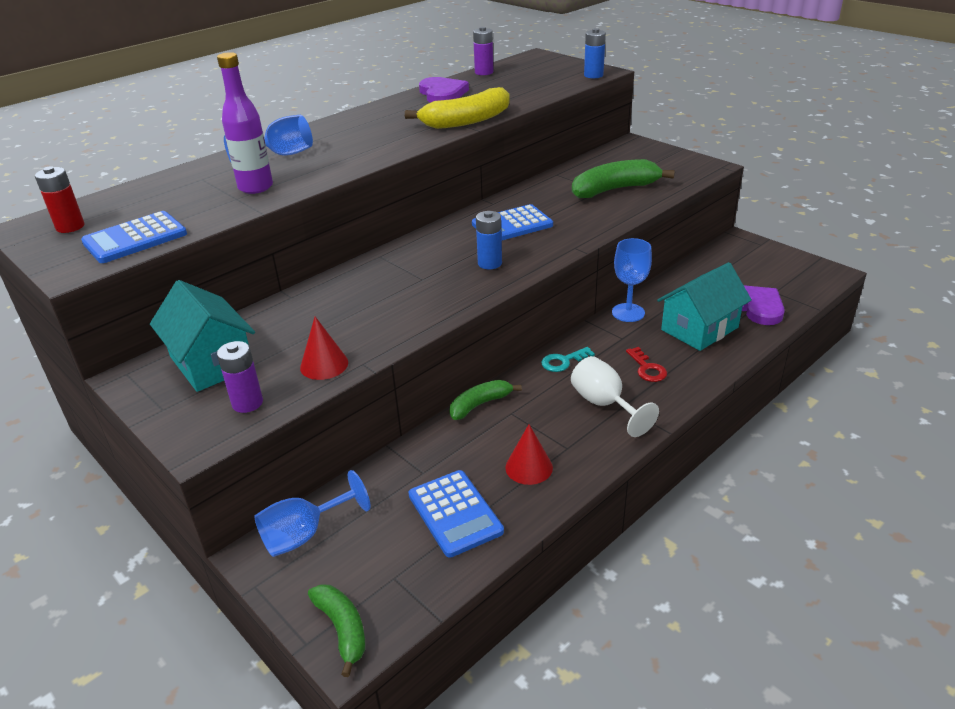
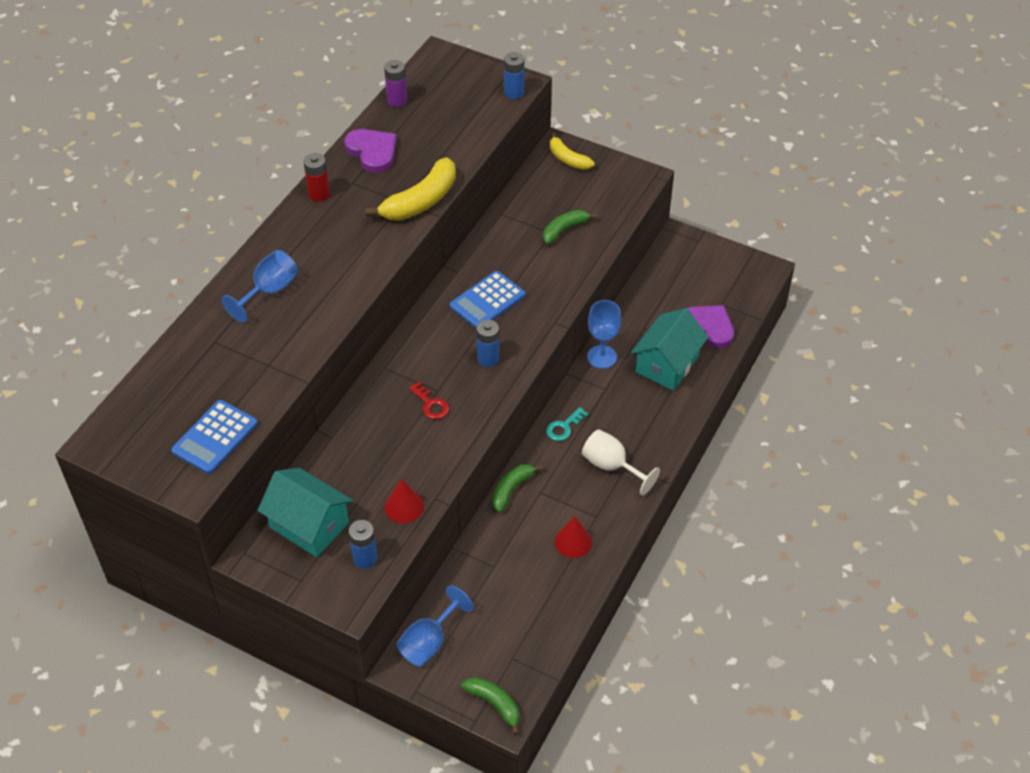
camera: 20 degrees left, 15 degrees up
red battery [35,166,84,233] -> red battery moved to [303,153,330,202]
purple bottle [217,52,273,194] -> none
purple battery [217,341,263,413] -> blue battery [349,520,377,569]
blue calculator [408,470,504,558] -> none
green banana [572,159,675,198] -> green banana [543,210,597,244], size x0.61
red key [626,347,667,382] -> red key moved to [409,381,449,420]
none -> yellow banana [550,132,595,170]

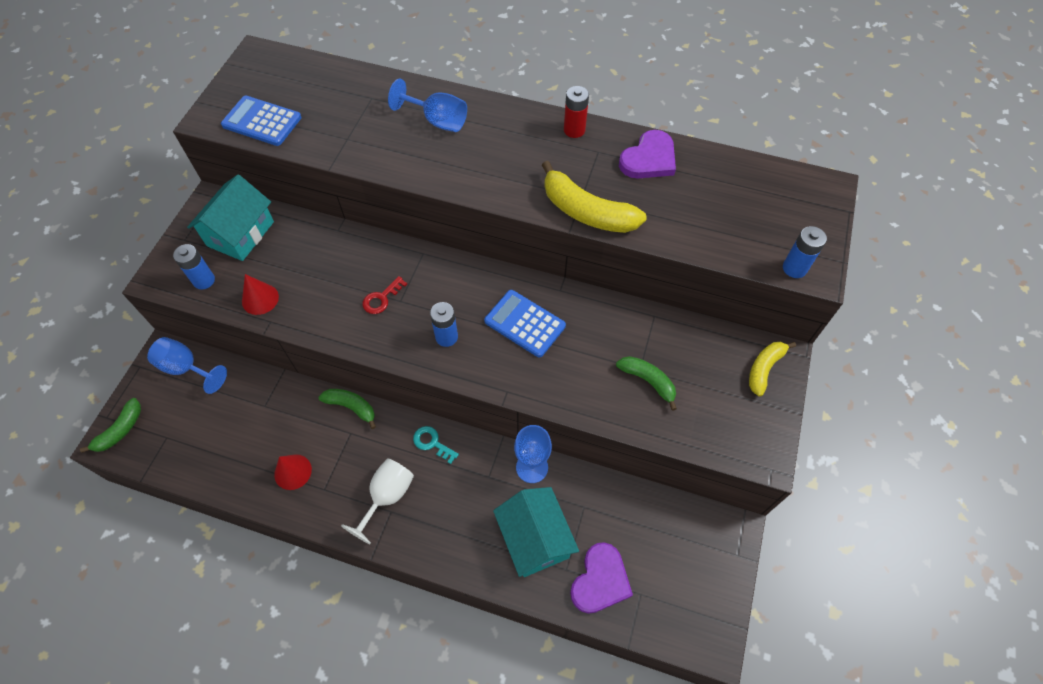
camera: 80 degrees right, 10 degrees up
purple battery [384,60,407,107] -> none
turquoise house [631,308,709,390] -> turquoise house turned 45 degrees clockwise [493,487,579,577]

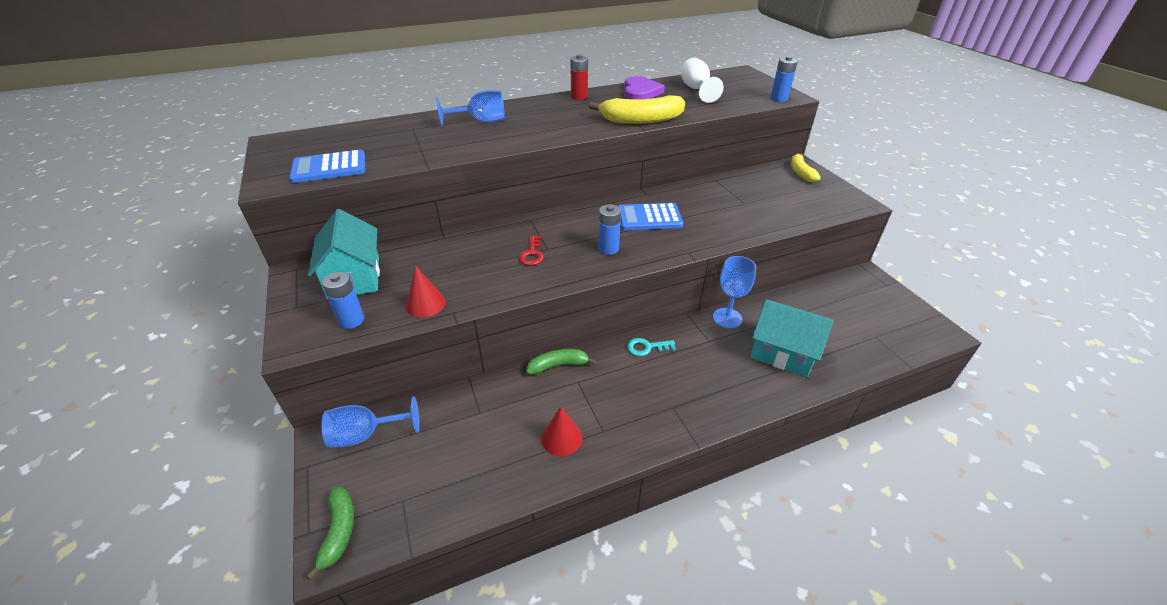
camera: 40 degrees left, 20 degrees down
white goblet [341,458,414,544] -> white goblet moved to [681,58,724,103]
purple heart [570,542,633,614] -> none
green banana [616,356,677,411] -> none

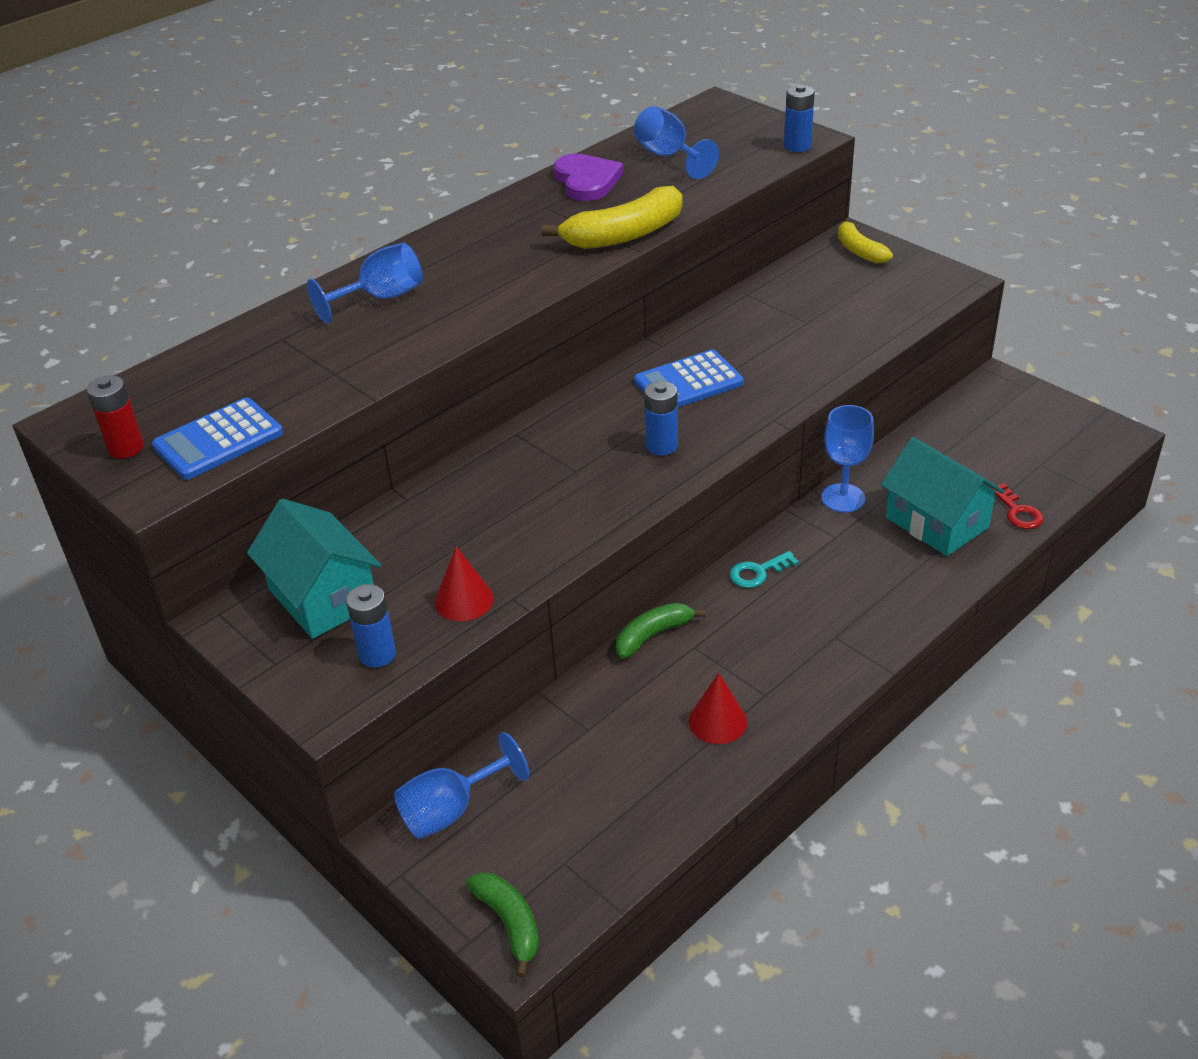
camera: 20 degrees left, 0 degrees up
red key [519,236,543,266] -> red key moved to [990,483,1043,529]
red battery [570,54,588,100] -> red battery moved to [86,375,144,458]
white goblet [681,58,724,103] -> blue goblet [634,106,719,179]
turquoise house [750,299,834,377] -> turquoise house turned 45 degrees clockwise [881,437,1005,556]

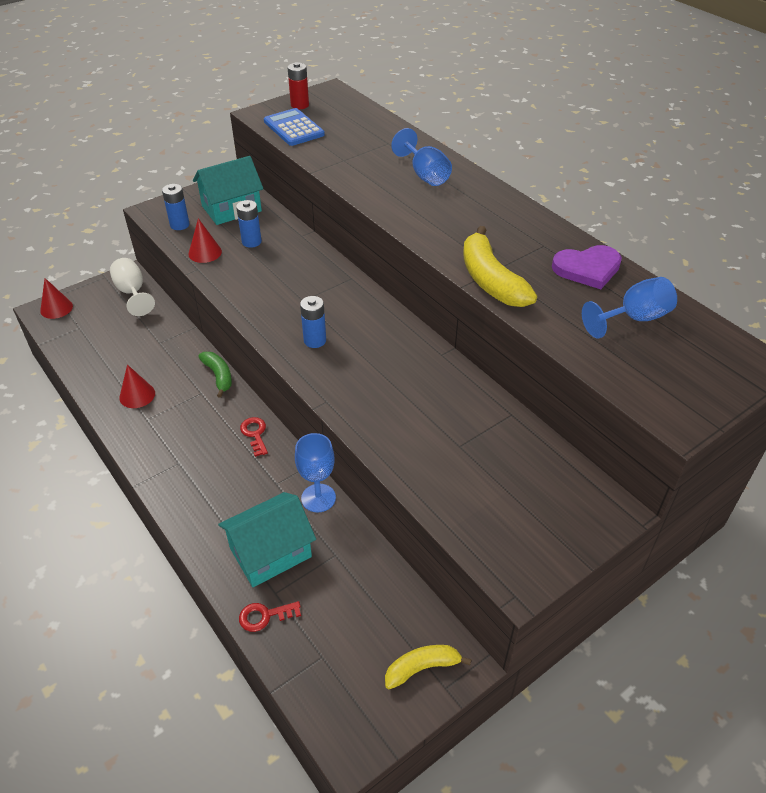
camera: 95 degrees right, 5 degrees up
blue goblet [394,732,529,839] -> white goblet [110,258,155,316]
green banana [466,872,539,978] -> red cone [40,278,73,319]
blue calculator [634,350,744,407] -> none
turquoise key [729,551,799,588] -> red key [240,417,268,457]
blue battery [784,85,815,152] -> blue battery moved to [236,200,262,248]
yellow banana [838,218,893,264] -> yellow banana moved to [385,645,472,689]

